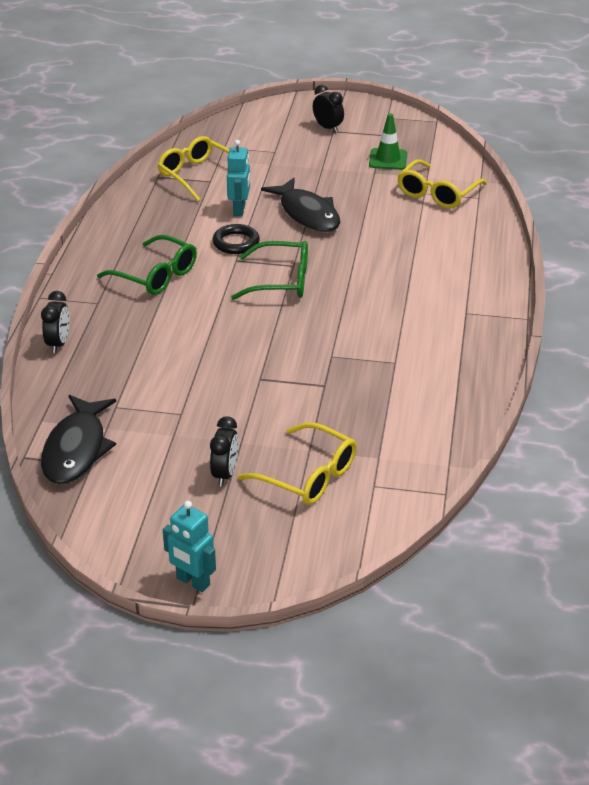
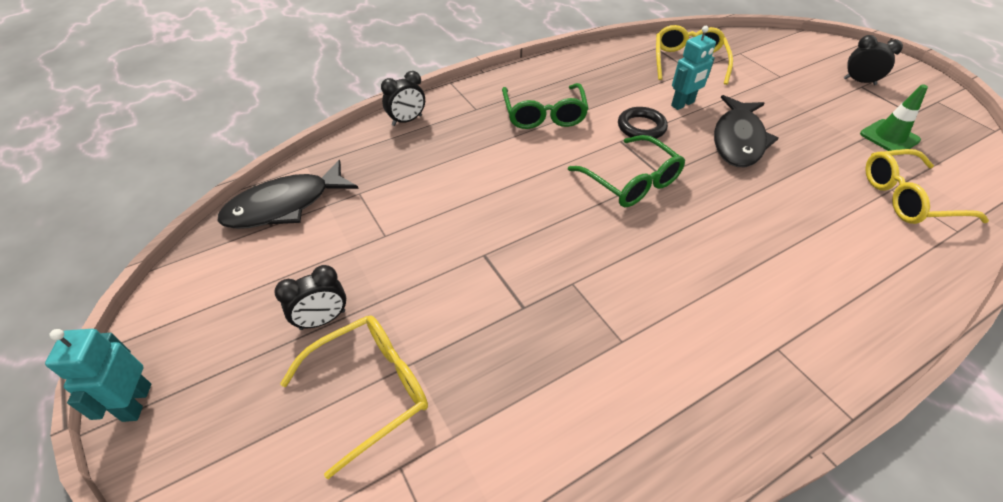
camera: 50 degrees right, 10 degrees up
yellow glasses [238,422,357,505] -> yellow glasses turned 120 degrees counterclockwise [280,315,428,479]
black clock [313,85,344,133] -> black clock turned 75 degrees counterclockwise [844,35,903,85]

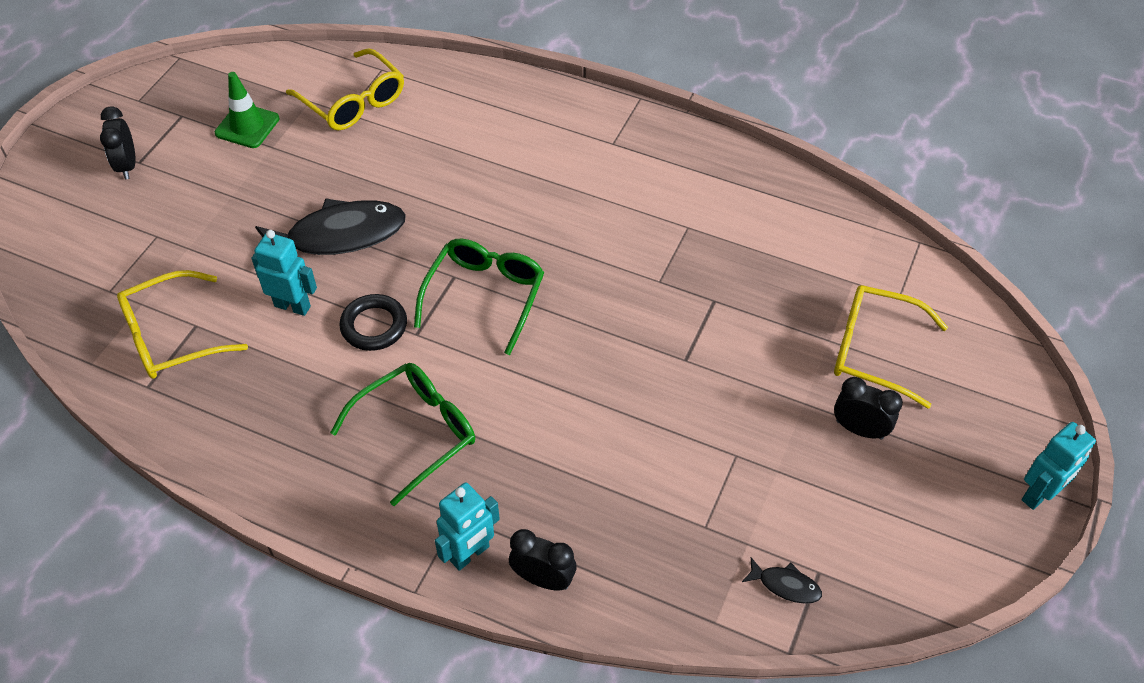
camera: 125 degrees left, 5 degrees up
black fish [218,160,359,229] -> black fish [742,557,822,604], size x0.44
none -> turquoise robot [435,483,500,571]

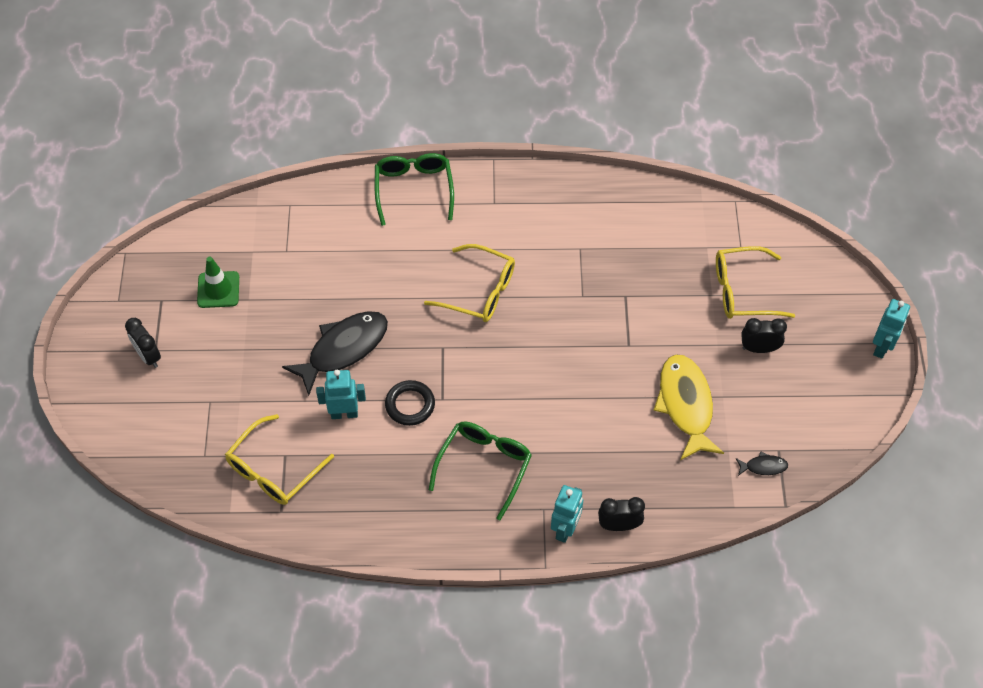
camera: 25 degrees left, 5 degrees up
yellow glasses [286,48,404,130] -> yellow glasses moved to [424,244,515,322]
green glasses [414,239,544,355] -> green glasses moved to [375,153,454,226]
none -> yellow fish [653,354,724,460]

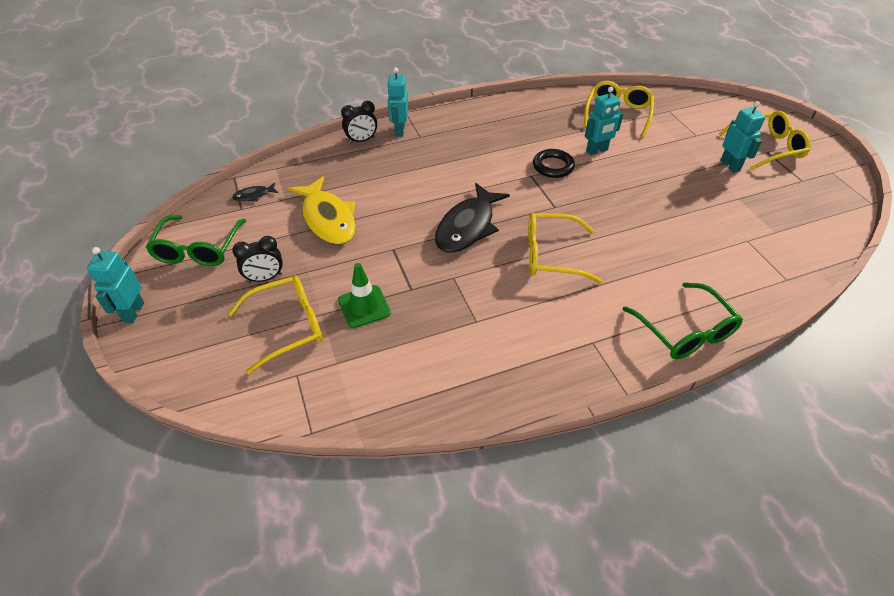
camera: 160 degrees right, 10 degrees down
black clock [125,318,161,368] -> yellow glasses [719,111,811,170]
green traffic cone [197,257,239,308] -> green traffic cone moved to [338,263,391,328]
black fish [282,311,388,396] -> black fish moved to [435,183,510,253]
green glasses [429,422,532,520] -> green glasses moved to [146,215,246,266]
none -> turquoise robot [720,101,765,173]

